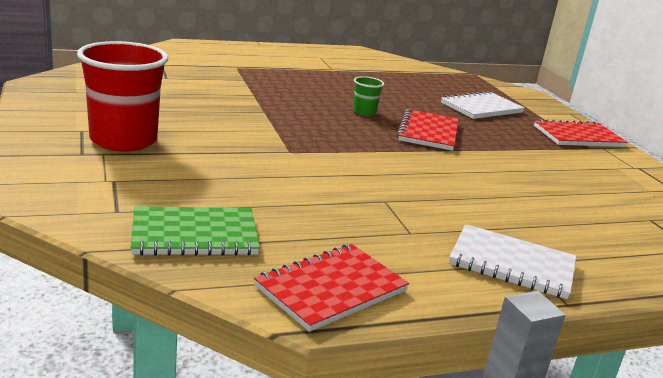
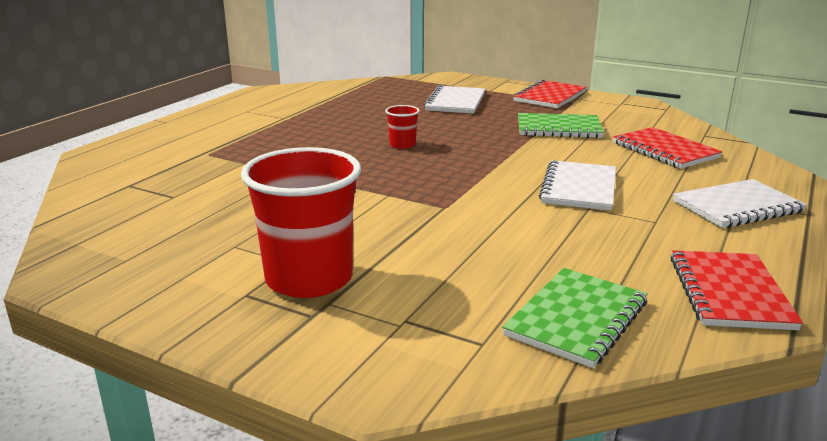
camera: 40 degrees left, 0 degrees up
green cup [353,76,384,116] -> red cup [385,105,420,149]
red notebook [397,109,458,151] -> red notebook moved to [613,127,722,169]
none -> green notebook [518,113,604,138]
none -> white notebook [539,160,616,211]

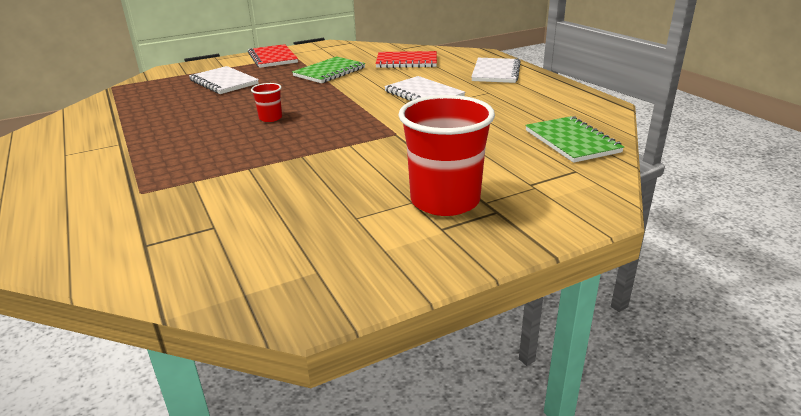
camera: 55 degrees left, 5 degrees up
red notebook [670,250,803,330] -> none

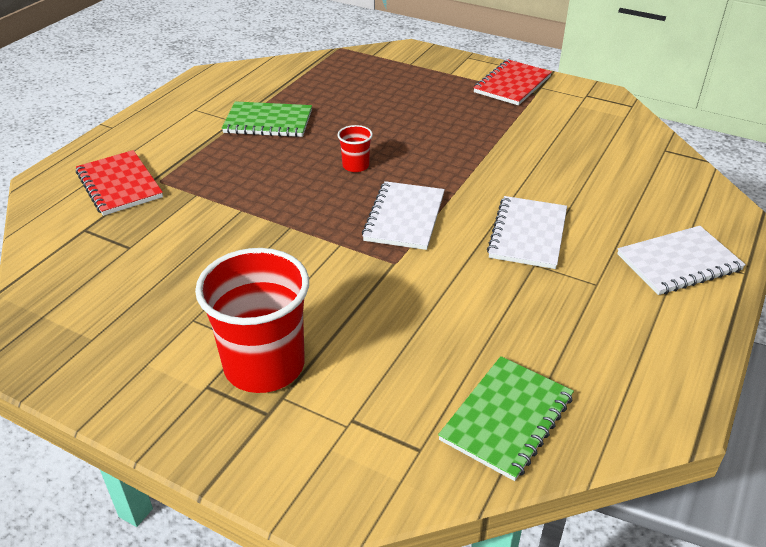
camera: 55 degrees right, 10 degrees up
white notebook [189,66,259,94] -> white notebook moved to [362,181,445,250]
green notebook [292,56,365,83] -> green notebook moved to [222,101,312,137]
red notebook [375,51,437,68] -> red notebook moved to [76,150,163,216]

